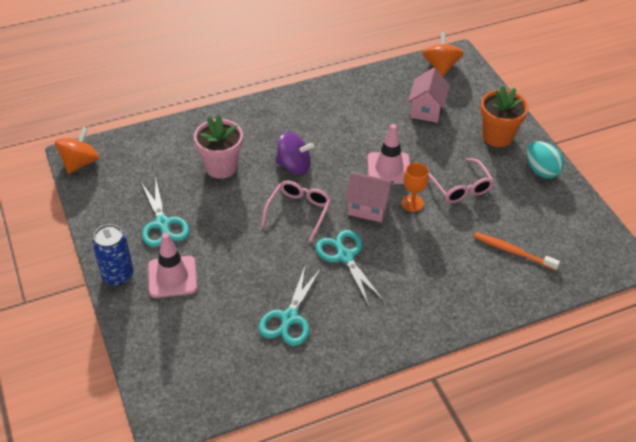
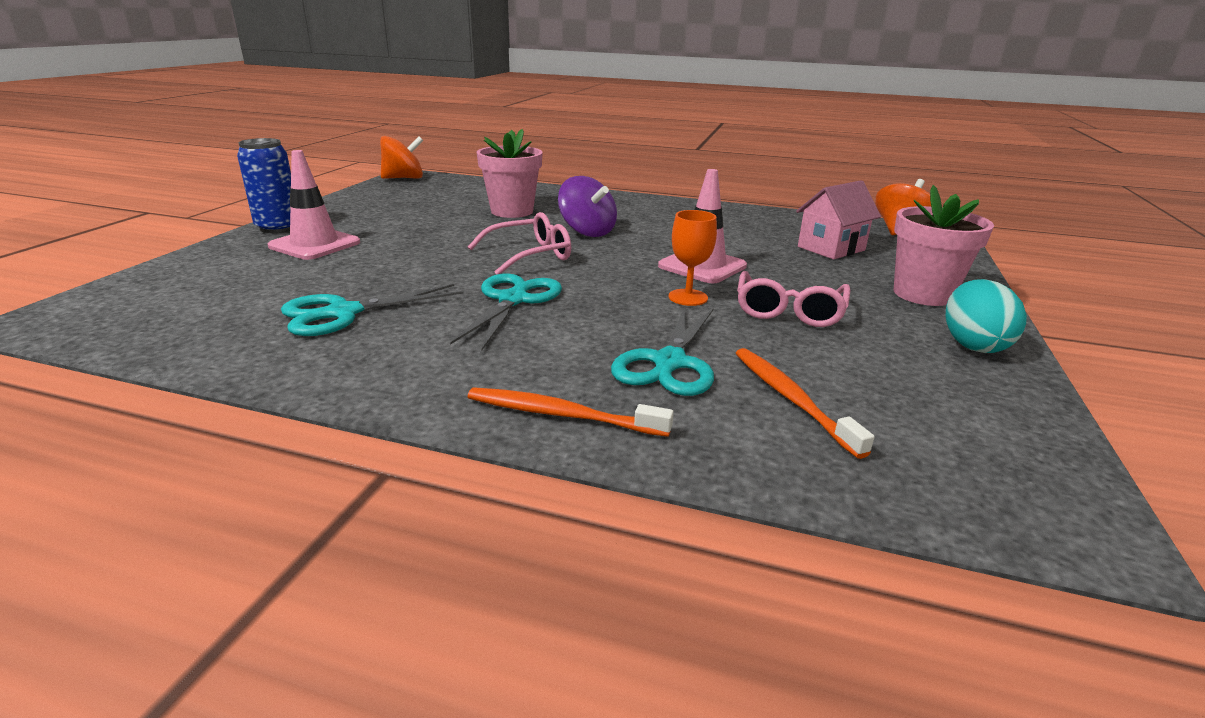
camera: 40 degrees right, 20 degrees down
turquoise scissors [141,178,190,247] -> turquoise scissors moved to [611,307,714,396]
pink house [345,172,394,222] -> none
orange flower pot [481,85,529,147] -> pink flower pot [894,185,994,306]
none -> orange toothbrush [468,388,674,437]

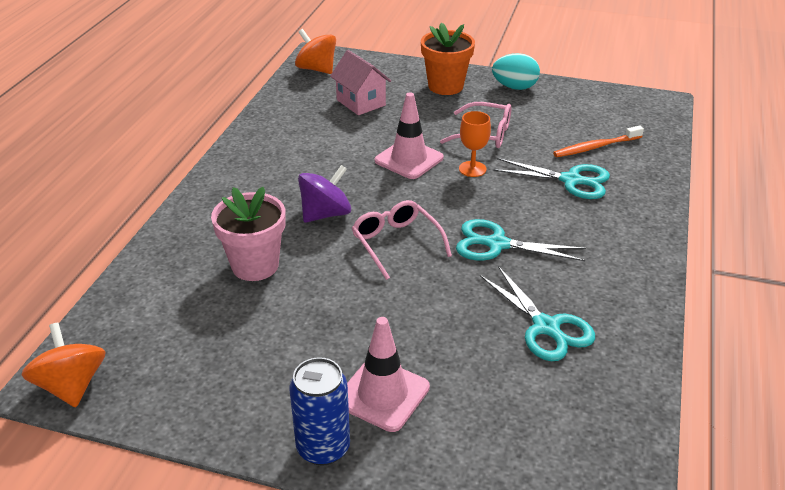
camera: 90 degrees left, 10 degrees up
orange toothbrush [468,388,674,437] -> none
pink flower pot [894,185,994,306] -> orange flower pot [421,23,475,95]

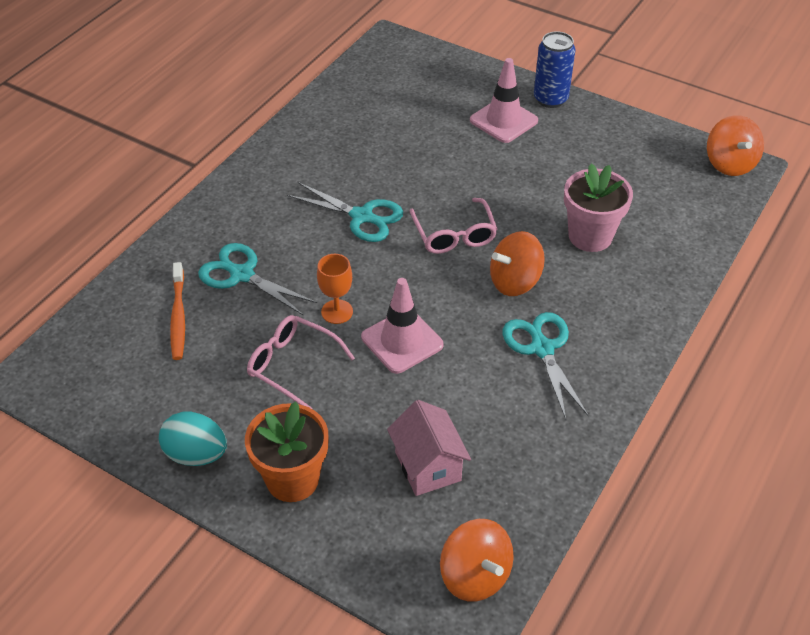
camera: 165 degrees left, 10 degrees up
purple spinning top [298,165,351,223] -> orange spinning top [490,231,545,296]
turquoise scissors [480,266,595,361] -> turquoise scissors moved to [502,312,589,420]
orange toothbrush [553,125,644,157] -> orange toothbrush turned 90 degrees clockwise [170,262,185,360]

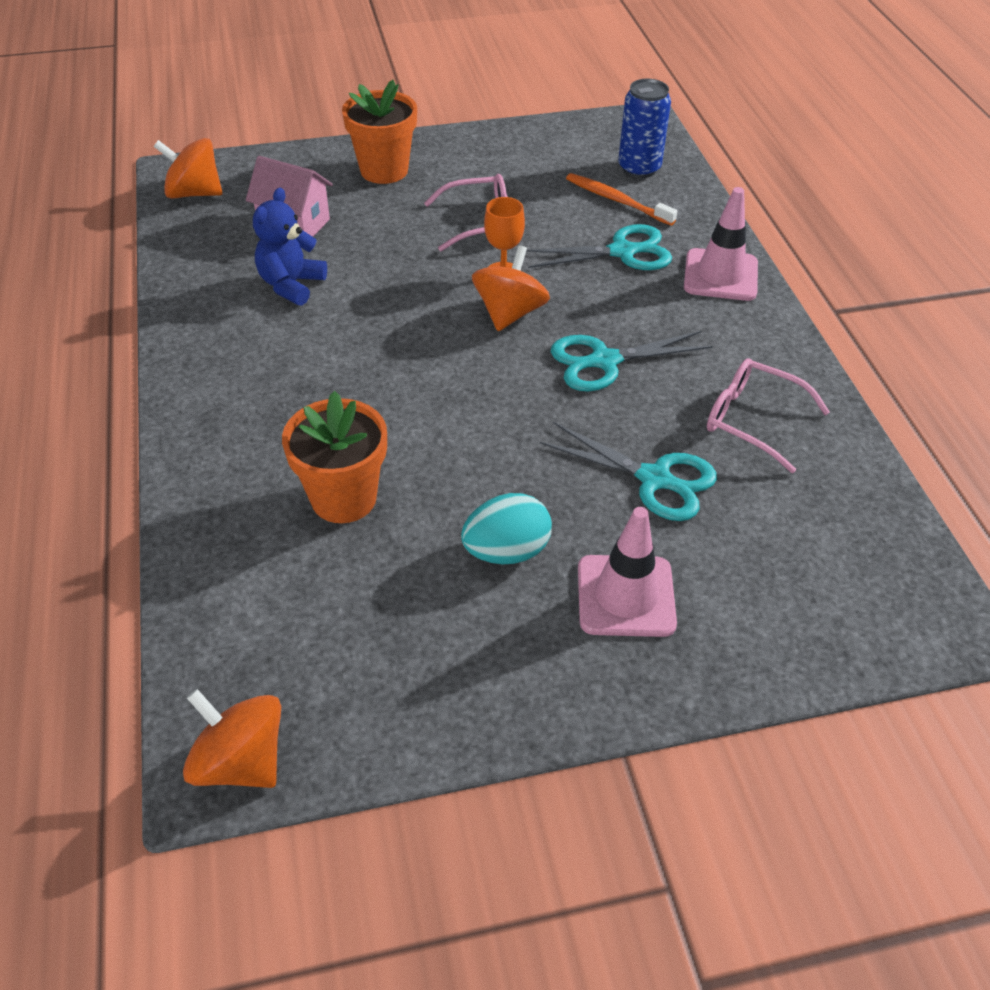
camera: 135 degrees right, 0 degrees up
turquoise egg [159,412,227,466] -> turquoise egg moved to [461,493,552,564]
pink traffic cone [361,278,443,374] -> pink traffic cone moved to [684,187,758,301]
pink glasses [410,198,497,254] -> pink glasses moved to [707,358,830,473]
orange spinning top [490,231,545,296] -> orange spinning top moved to [472,245,550,331]
turquoise scissors [502,312,589,420] -> turquoise scissors moved to [540,422,717,521]
blue can [534,31,575,108] -> blue can moved to [618,79,671,178]
pink flower pot [564,163,633,252] -> orange flower pot [282,391,387,523]
none -> blue teddy bear [253,188,327,306]

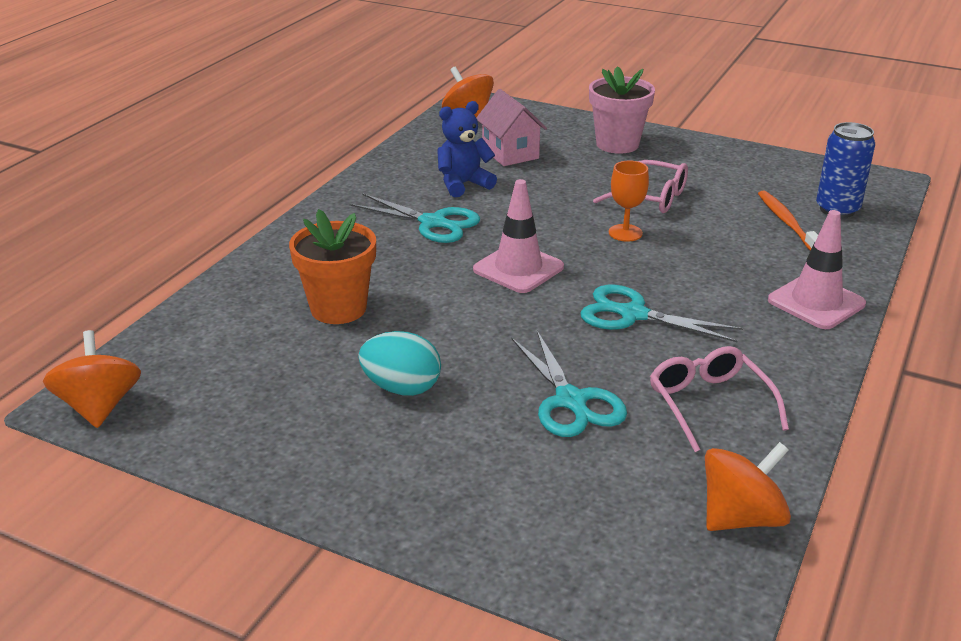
camera: 40 degrees right, 15 degrees down
orange flower pot [342,80,417,184] -> pink flower pot [589,66,655,154]
orange spinning top [472,245,550,331] -> orange spinning top moved to [705,442,791,531]
turquoise scissors [526,224,672,270] -> turquoise scissors moved to [350,193,480,243]
pink traffic cone [578,507,677,637] -> pink traffic cone moved to [473,179,564,293]

